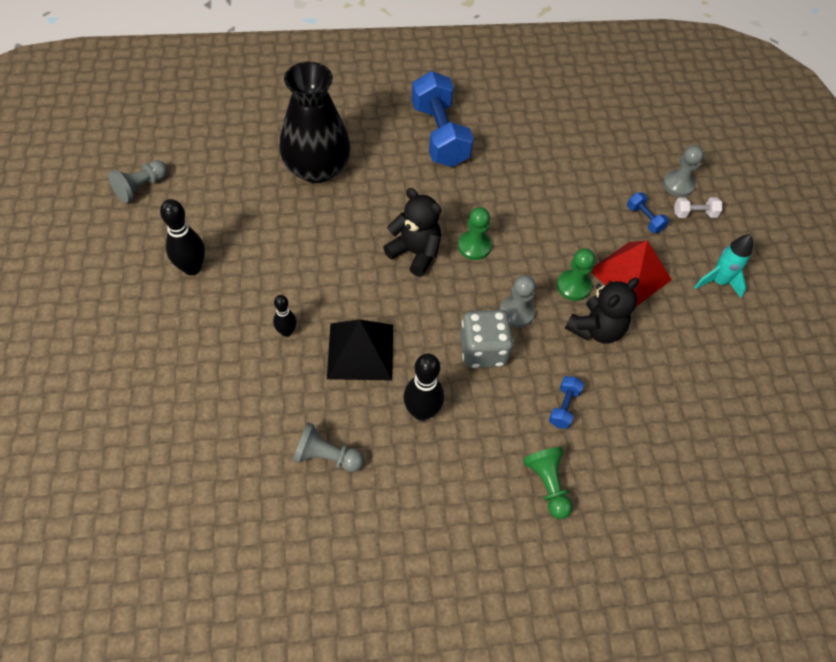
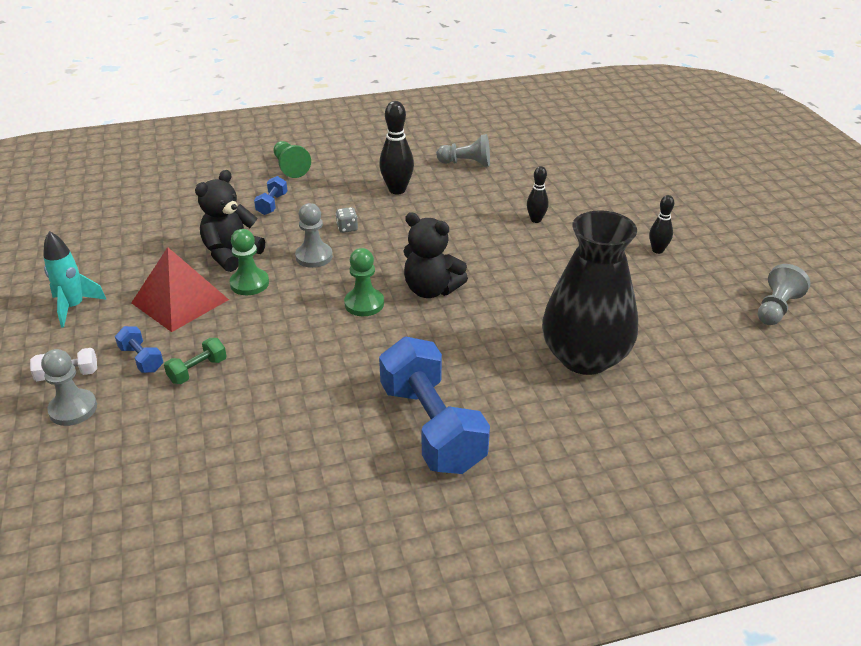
camera: 175 degrees right, 20 degrees down
black bowling pin [160,199,205,275] -> black bowling pin [649,195,674,254], size x0.60
black pyramid [327,319,393,381] -> none
grey dice [460,310,514,368] -> grey dice [336,207,358,233], size x0.44
none -> green dumbbell [164,338,227,384]

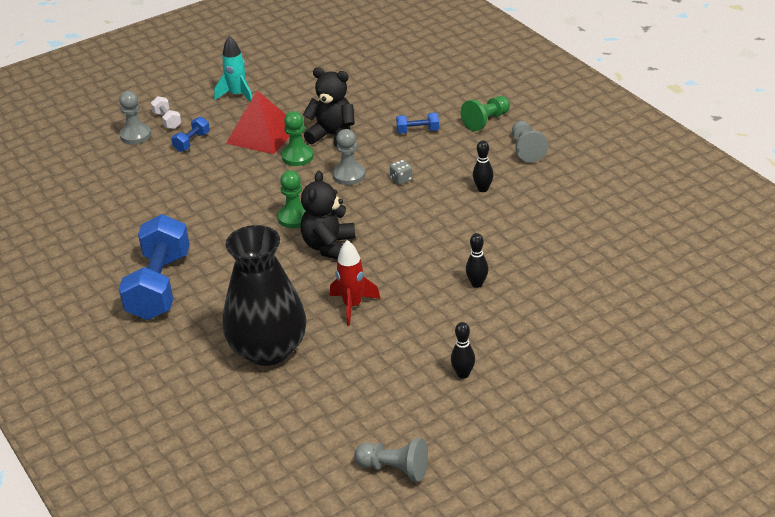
camera: 75 degrees right, 0 degrees up
green dumbbell [164,338,227,384] -> none
black bowling pin [379,101,414,195] -> black bowling pin [473,140,493,192], size x0.60
blue dumbbell [379,337,490,474] -> blue dumbbell turned 45 degrees counterclockwise [119,214,190,320]
grey pawn [436,134,490,167] -> grey pawn moved to [512,121,548,163]
none -> red rocket [330,240,381,326]

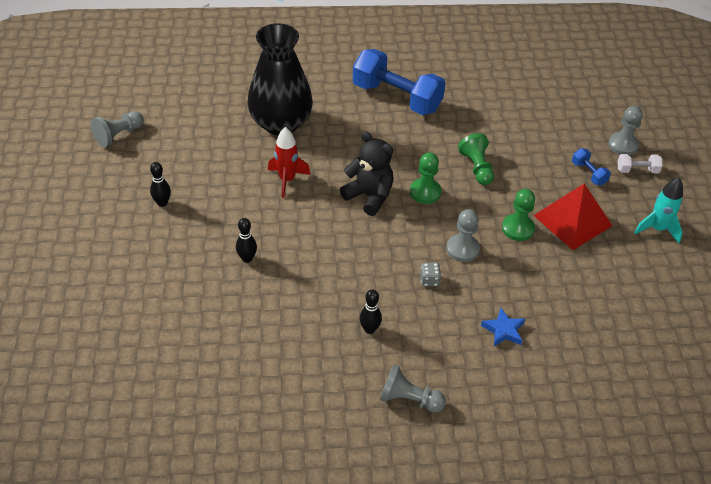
camera: 115 degrees right, 10 degrees up
black teddy bear [303,67,355,147] -> none
blue dumbbell [396,113,439,134] -> blue star [481,308,525,346]
green pawn [461,96,510,131] -> green pawn moved to [458,133,494,185]

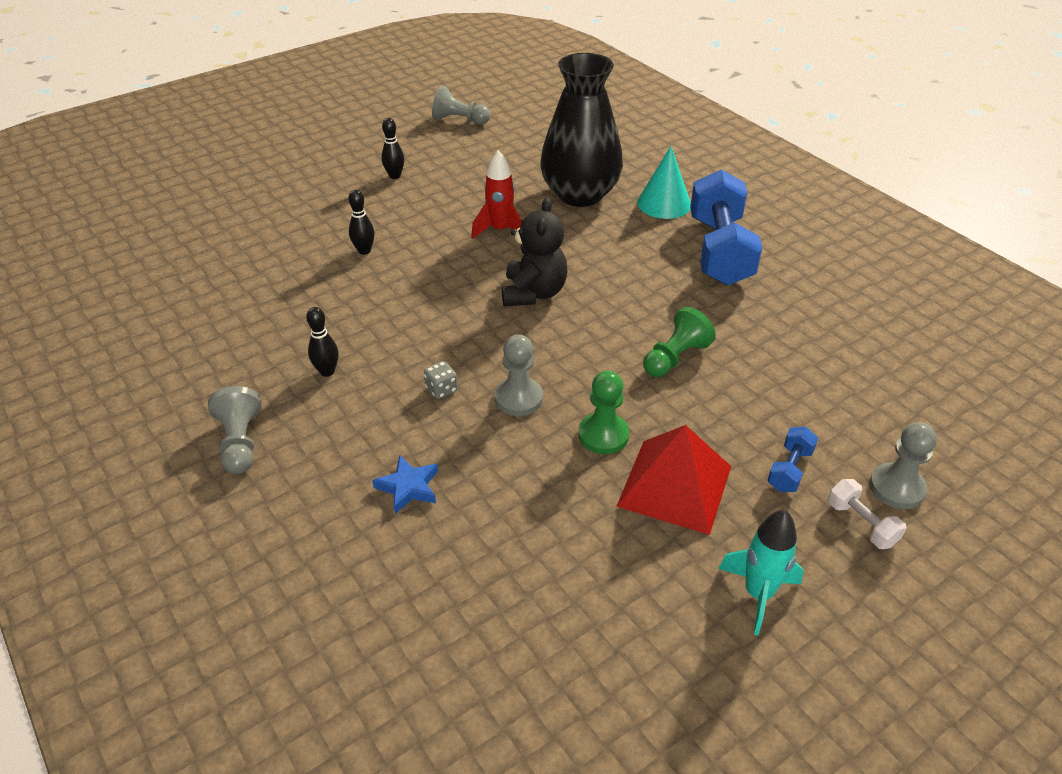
camera: 60 degrees right, 5 degrees down
green pawn [410,152,442,204] -> none
none -> turquoise cone [637,146,691,219]

